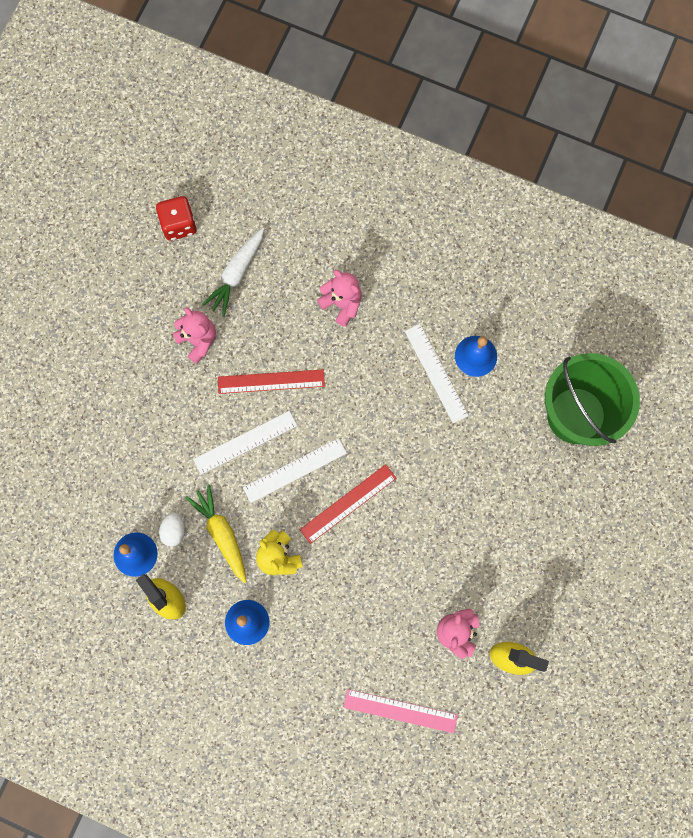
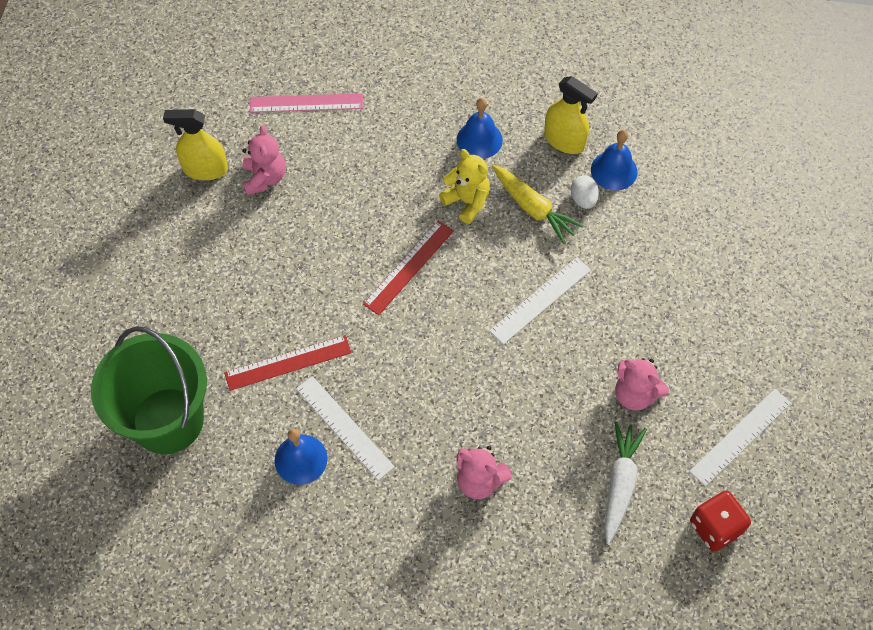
camera: 165 degrees right, 15 degrees down
red ruler [218,370,325,394] -> red ruler moved to [224,335,352,391]
white ruler [243,438,347,503] -> white ruler moved to [689,389,791,487]

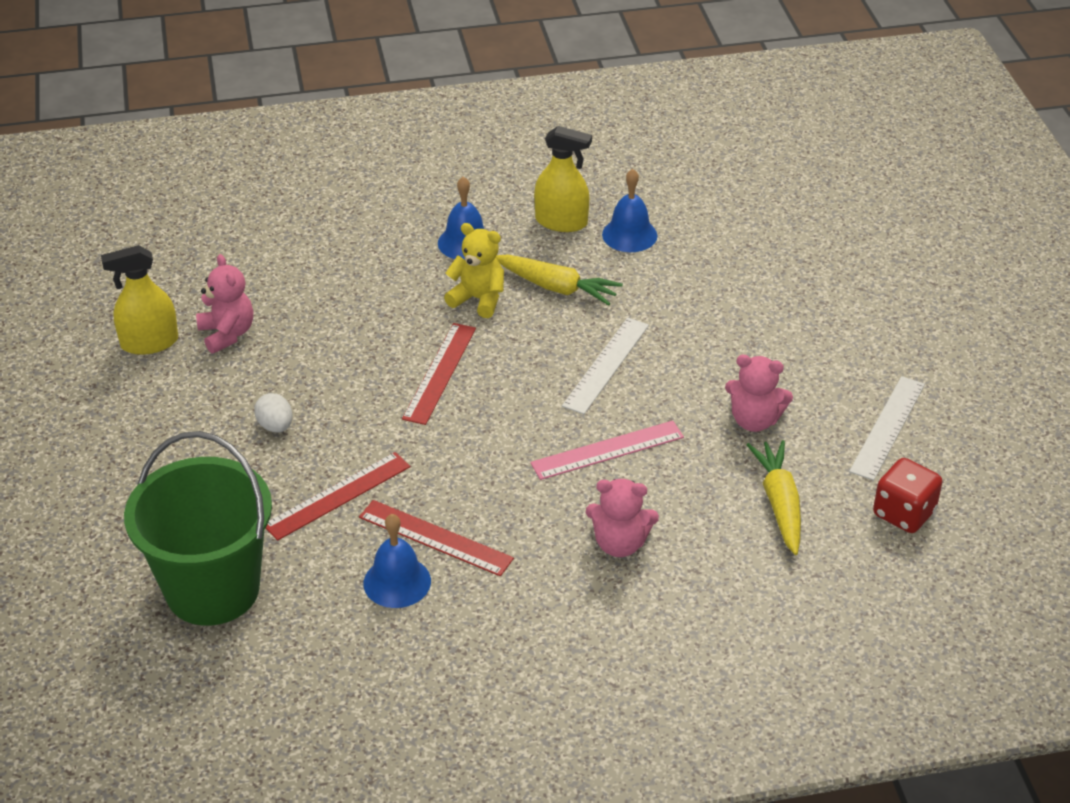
camera: 20 degrees left, 20 degrees down
pink ruler [250,93,363,113] -> pink ruler moved to [530,421,684,480]
white ruler [296,376,395,480] -> red ruler [359,500,514,576]
white egg [571,175,599,209] -> white egg moved to [254,393,293,432]
white carrot [604,421,647,544] -> yellow carrot [746,440,801,555]

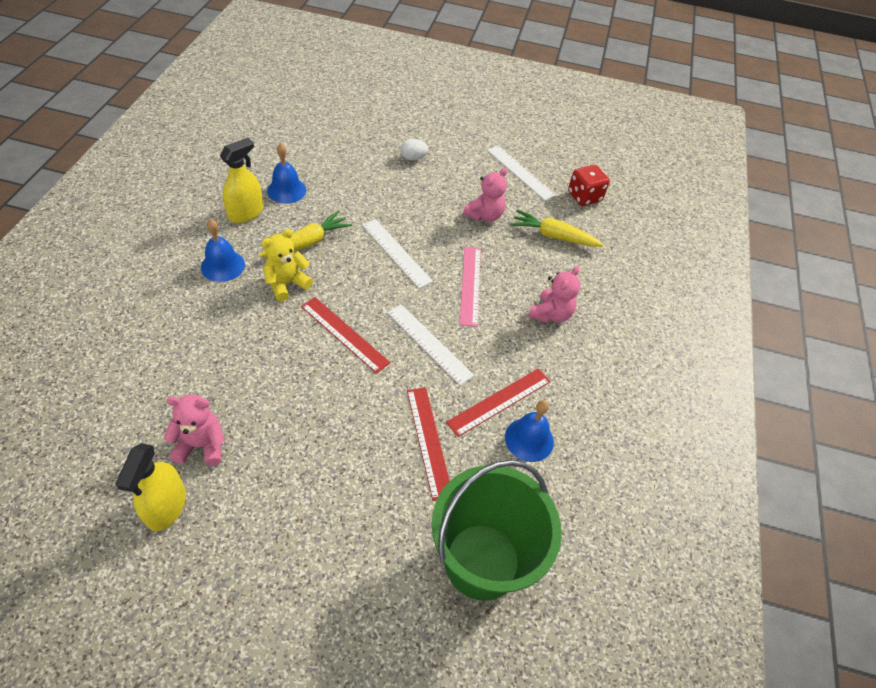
camera: 70 degrees left, 10 degrees up
white egg [254,393,293,432] -> white egg moved to [400,139,428,161]
none -> white ruler [387,304,474,385]

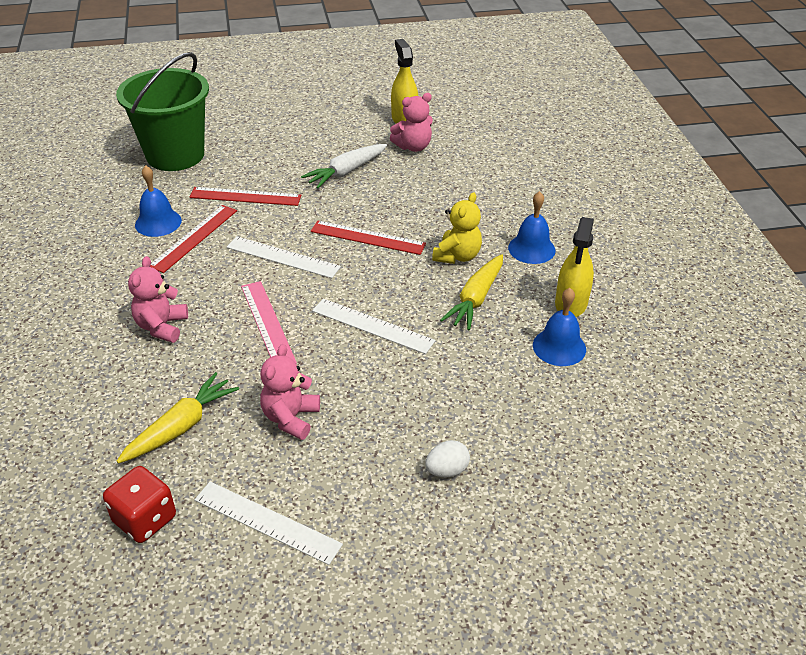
camera: 160 degrees right, 10 degrees down
red ruler [407,387,450,501] -> red ruler turned 45 degrees counterclockwise [189,187,301,206]
yellow carrot [511,210,604,247] -> yellow carrot turned 45 degrees counterclockwise [116,372,239,463]
none -> white carrot [301,144,387,189]

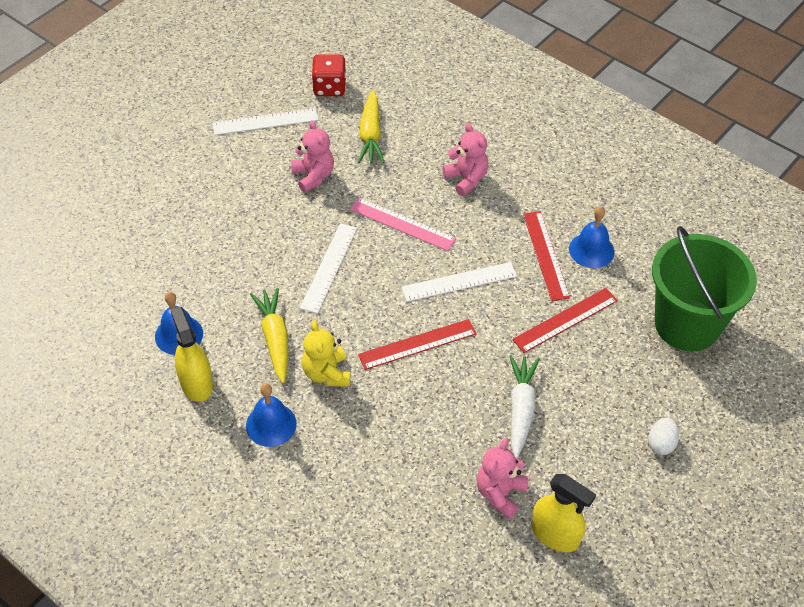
camera: 140 degrees right, 10 degrees up
white ruler [312,299,436,354] -> white ruler turned 60 degrees counterclockwise [300,223,357,314]
white egg [425,440,470,477] -> white egg moved to [648,418,679,455]

